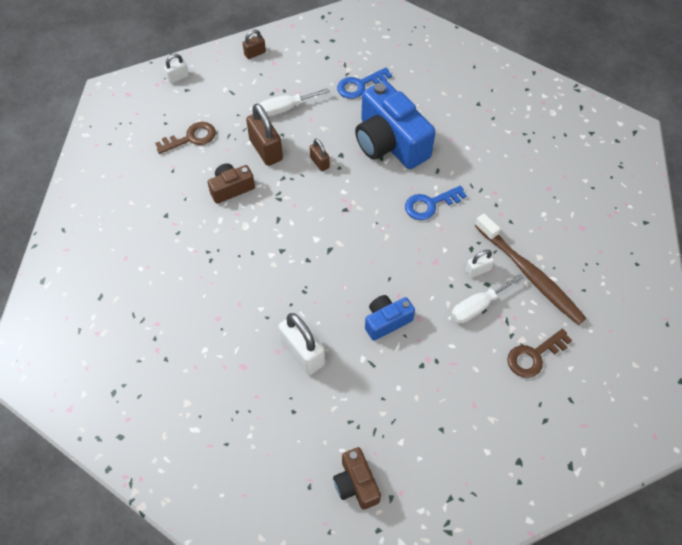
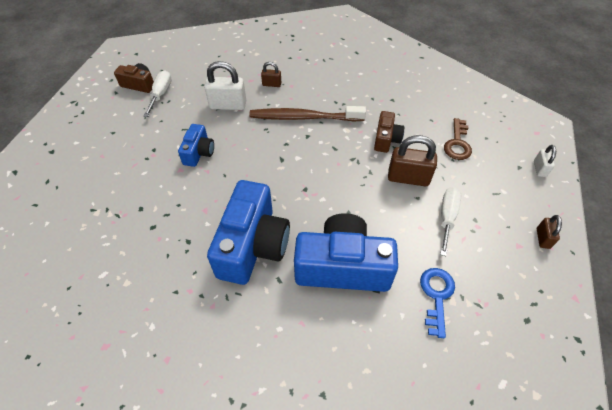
camera: 130 degrees right, 5 degrees down
brown padlock [310,139,330,171] -> brown padlock moved to [261,62,281,87]
blue key [405,185,467,220] -> blue camera [207,180,290,285]
white screwdriver [451,274,524,323] -> white screwdriver moved to [144,71,172,117]
white padlock [465,250,494,278] -> none
brown toothbrush [475,213,586,325] -> brown toothbrush moved to [249,106,366,121]
brown key [507,329,572,378] -> none

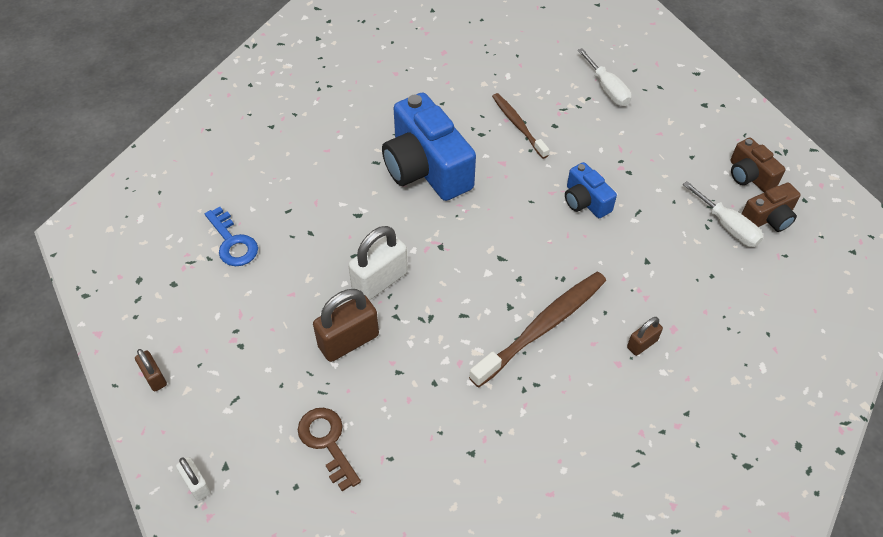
camera: 135 degrees right, 0 degrees up
white padlock [204,61,246,110] -> white padlock moved to [348,226,408,300]
blue camera [294,213,398,292] -> none
brown camera [374,111,404,153] -> brown camera moved to [730,137,785,192]
white screwdriver [440,187,461,256] -> white screwdriver moved to [577,48,632,106]
none -> brown toothbrush [492,93,549,159]

